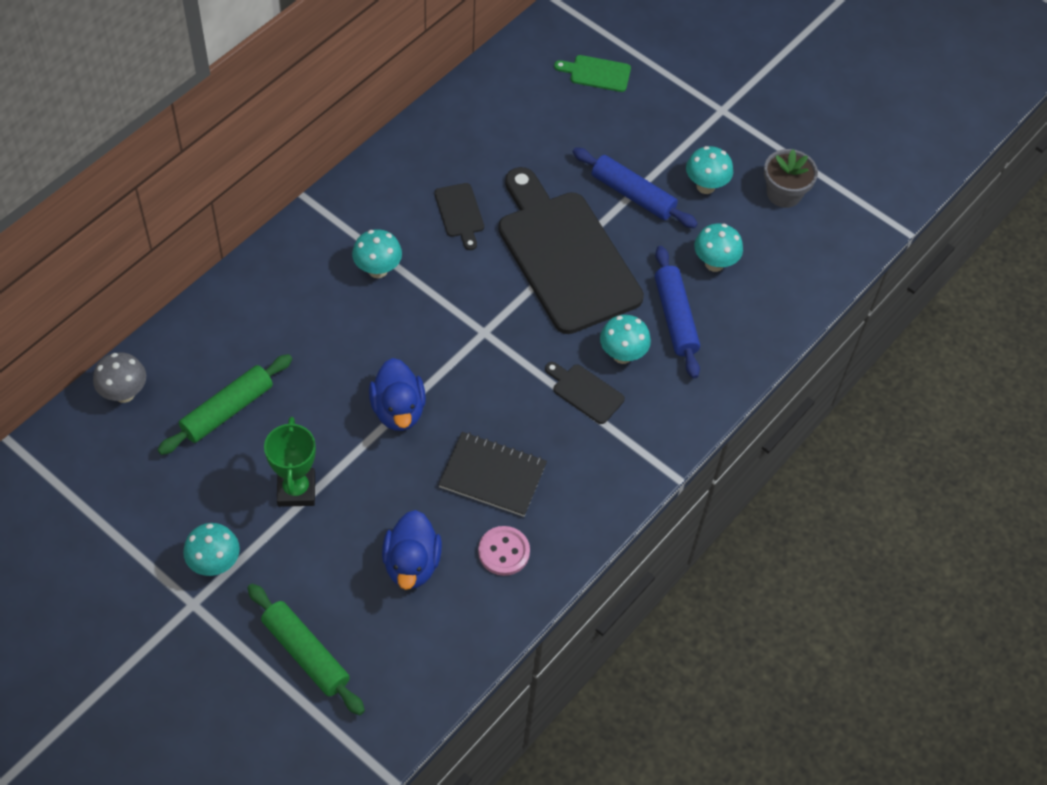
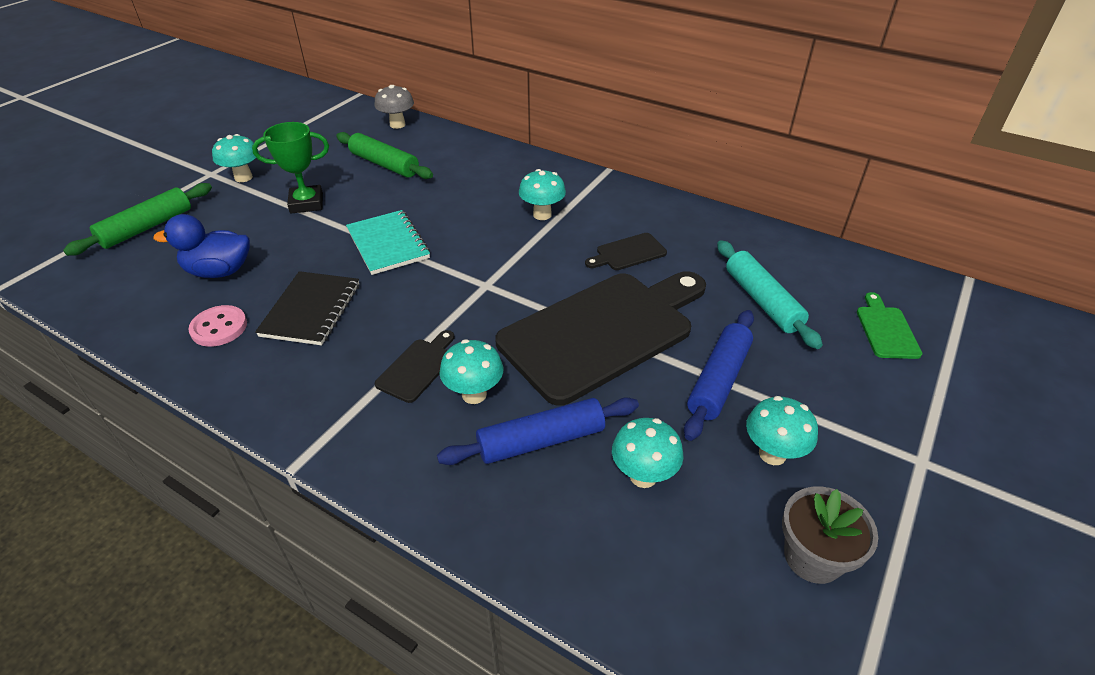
camera: 85 degrees right, 15 degrees down
blue duck [369,358,426,431] -> turquoise notebook [346,210,430,275]
none -> turquoise rolling pin [717,240,823,349]

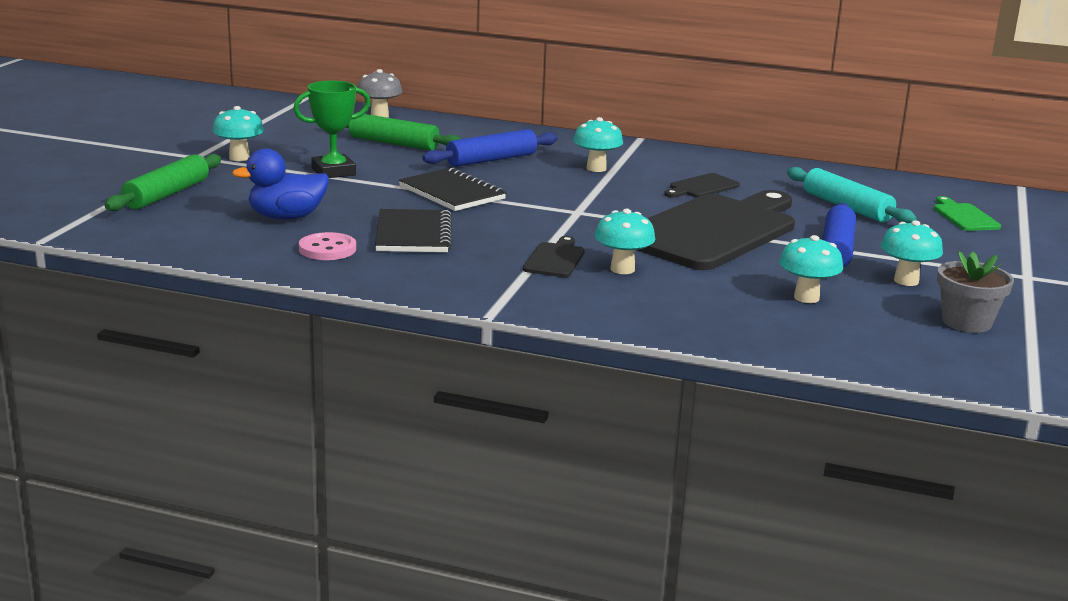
camera: 15 degrees left, 20 degrees down
turquoise notebook [346,210,430,275] -> black notebook [399,168,507,211]
blue rolling pin [437,397,639,465] -> blue rolling pin moved to [422,129,558,167]

